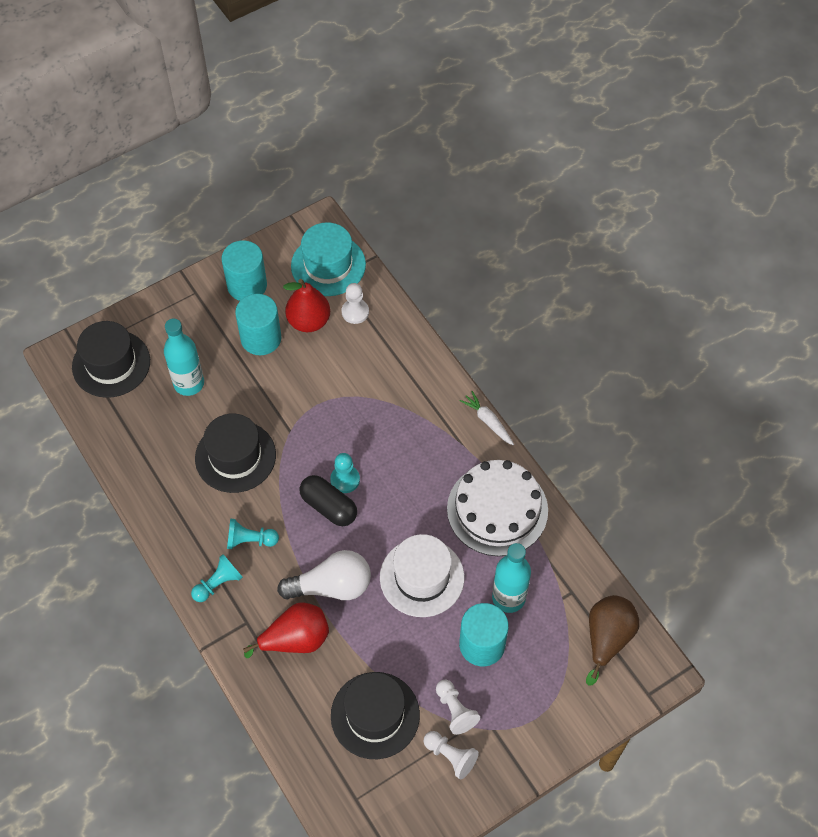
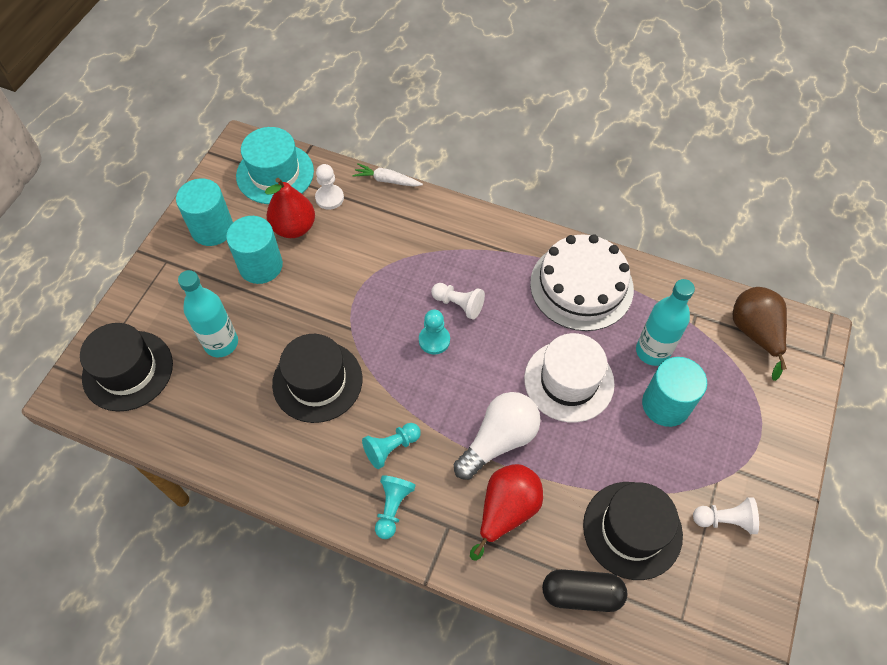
camera: 35 degrees left, 0 degrees up
black capsule [299,475,357,526] -> black capsule moved to [542,569,627,612]
white pawn [436,680,480,735] -> white pawn moved to [431,283,485,320]
white carrot [460,391,514,445] -> white carrot moved to [353,163,423,187]

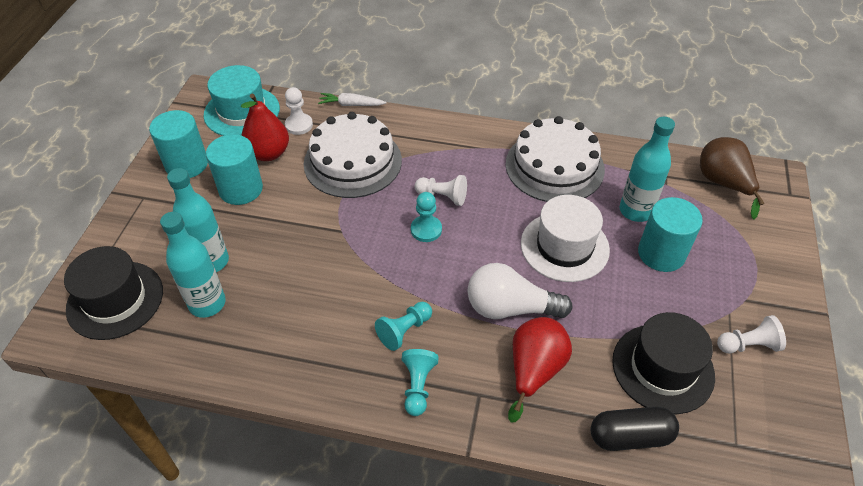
camera: 10 degrees left, 10 degrees down
black hat [272,334,362,423] -> none
white light bulb [454,392,541,480] -> white light bulb turned 120 degrees counterclockwise [468,263,573,319]
none -> turquoise bottle [160,212,226,318]
none -> white cake [304,112,402,198]

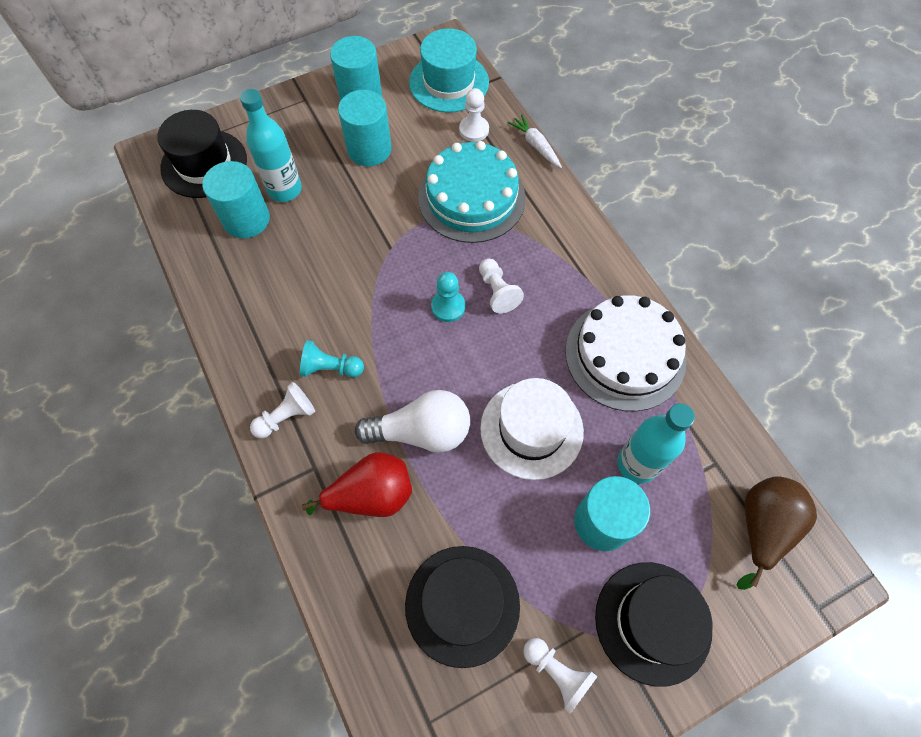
camera: 50 degrees right, 15 degrees up
turquoise bottle [160,212,226,318] -> turquoise cylinder [202,161,270,238]
red pear [241,94,289,161] -> none
white cake [304,112,402,198] -> turquoise cake [418,141,526,243]
turquoise pawn [402,349,439,416] -> white pawn [250,382,315,438]
white light bulb [468,263,573,319] -> white light bulb turned 120 degrees clockwise [355,390,470,453]
black capsule [591,407,679,451] -> none
none -> black hat [595,562,713,687]

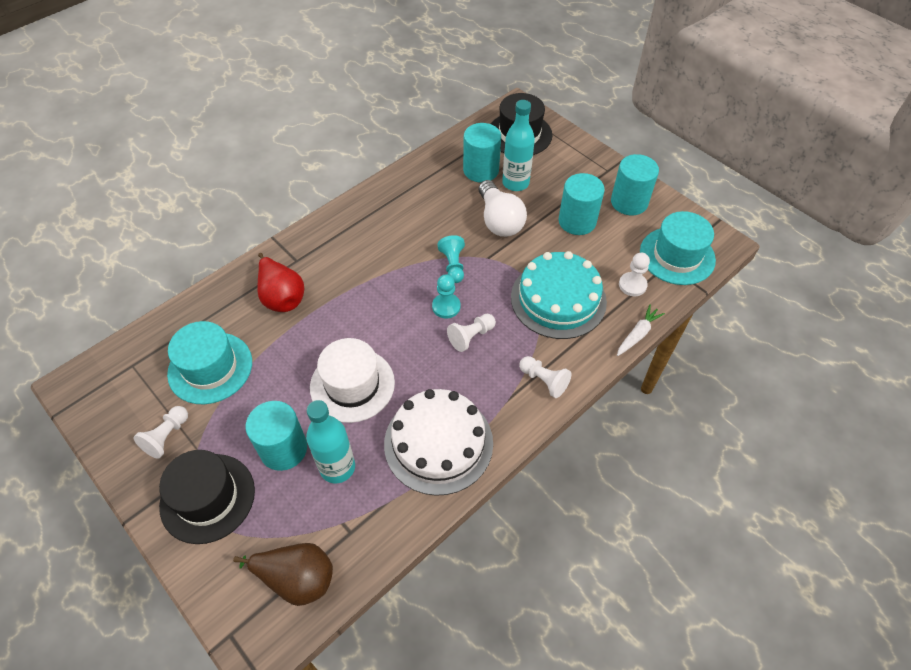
camera: 75 degrees right, 10 degrees down
white pawn [250,382,315,438] -> white pawn moved to [519,356,572,398]
turquoise pawn [300,340,364,378] -> turquoise pawn moved to [437,235,465,283]
white light bulb [355,390,470,453] -> white light bulb moved to [479,180,527,237]
black hat [405,546,520,668] -> turquoise hat [167,321,252,404]

